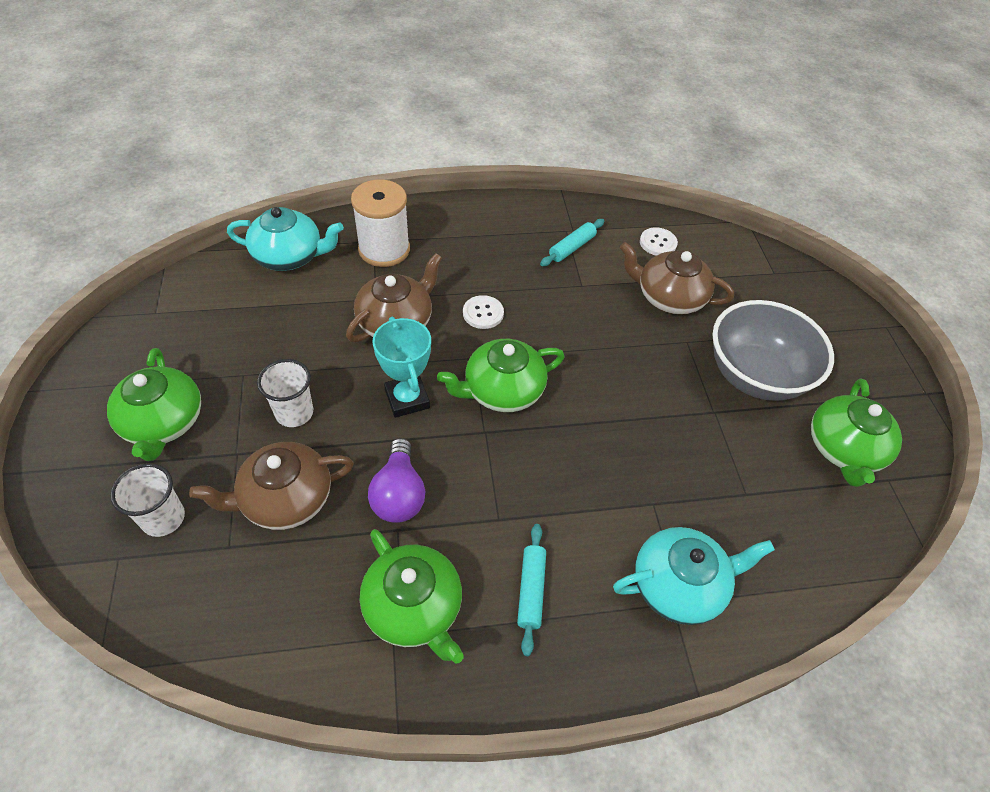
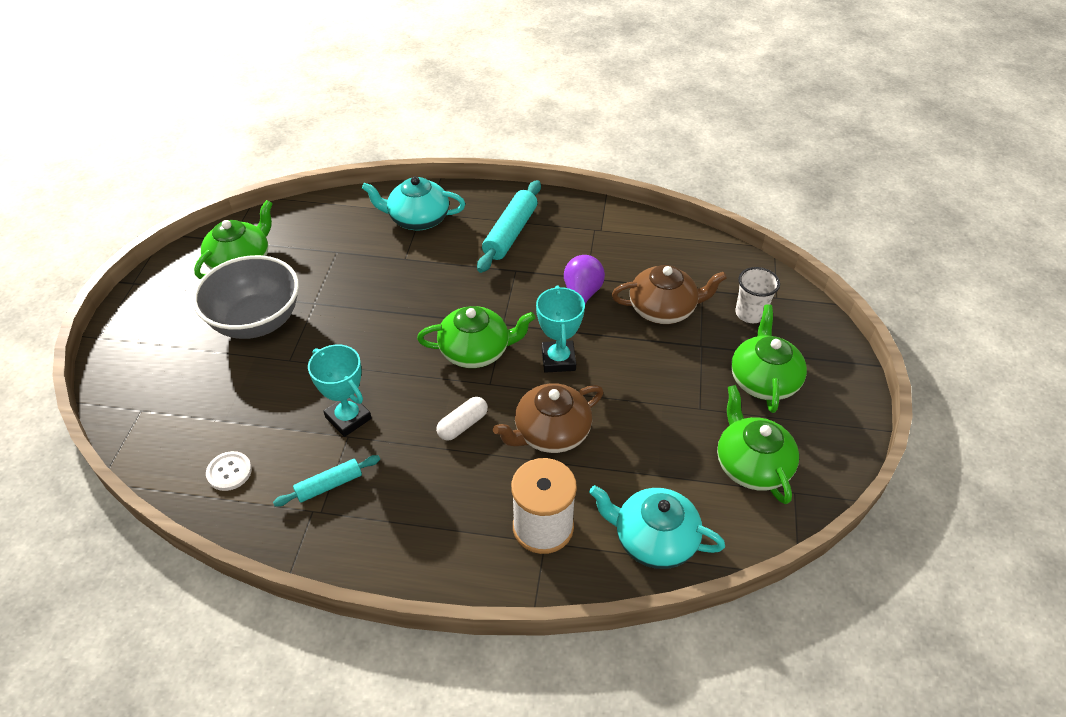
camera: 160 degrees left, 5 degrees down
white cup [257,359,313,427] -> none
green teapot [360,529,464,663] -> green teapot moved to [717,385,799,504]
white button [463,295,504,329] -> white capsule [436,397,488,441]
turquoise rolling pin [517,524,546,656] -> turquoise rolling pin [477,180,541,273], size x1.68
brown teapot [620,242,734,315] -> none
none -> turquoise trophy [308,345,372,437]

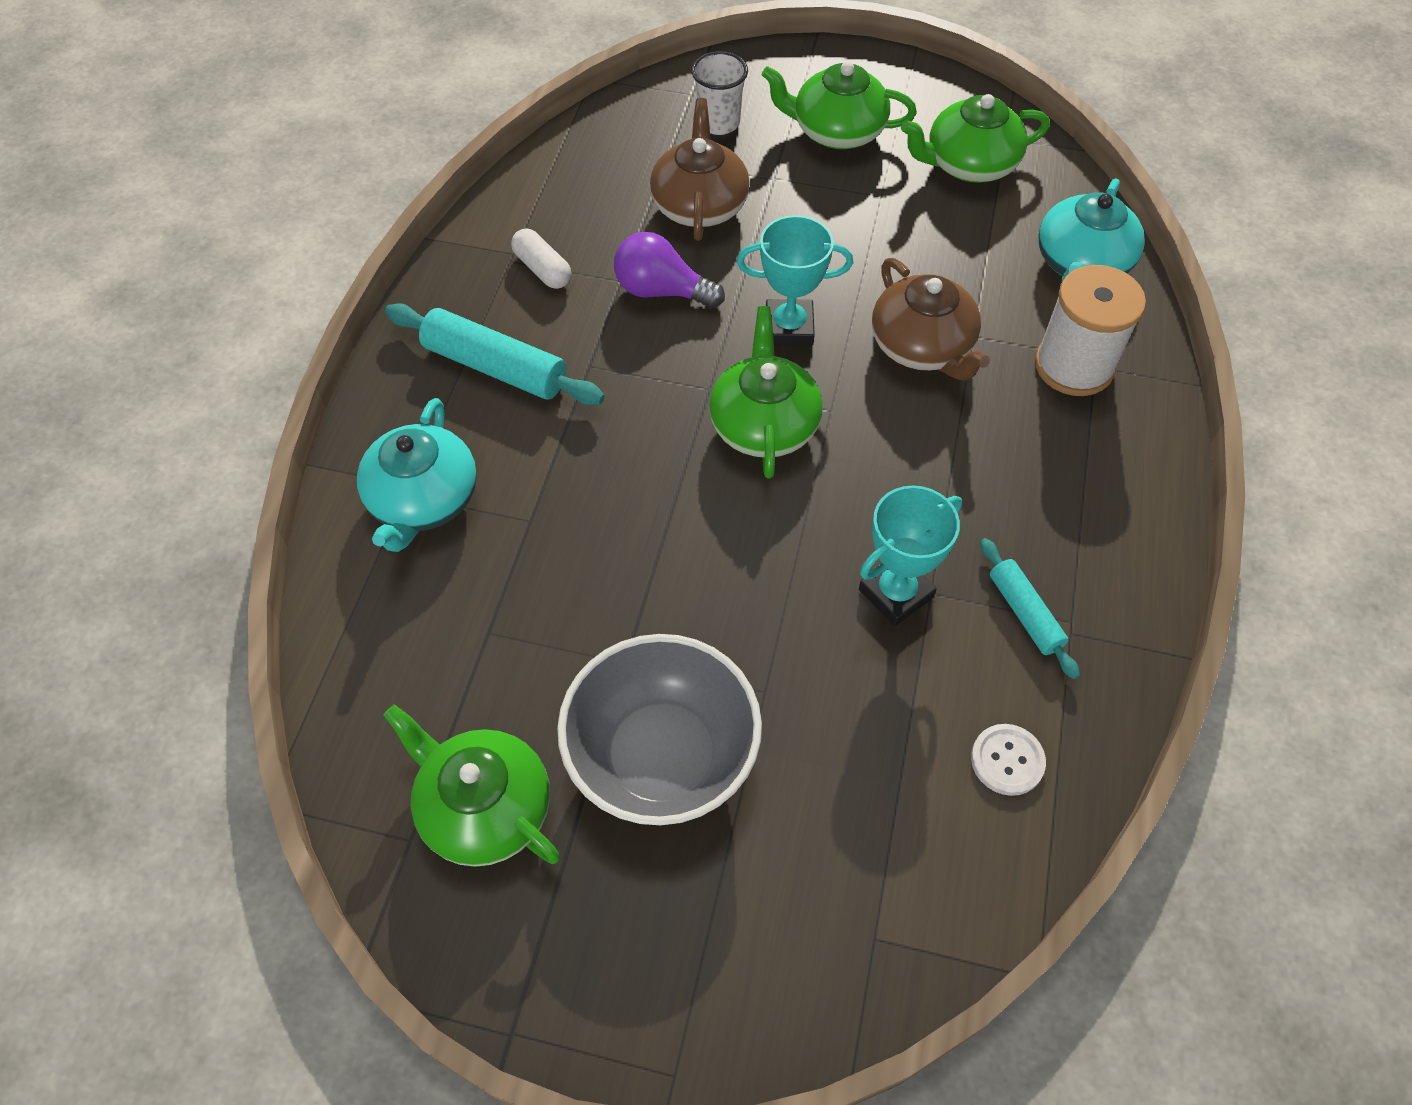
camera: 85 degrees left, 10 degrees up
white capsule [436,397,488,441] -> white capsule moved to [511,229,571,289]

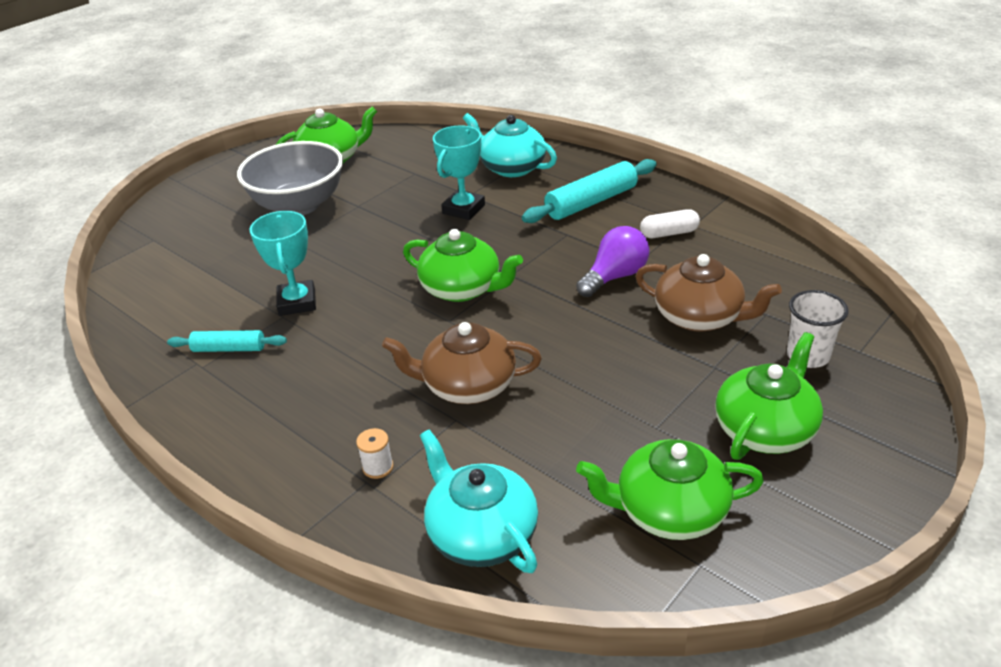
camera: 120 degrees right, 20 degrees down
turquoise trophy [737,215,853,346] -> turquoise trophy moved to [433,126,485,220]
green teapot [901,94,1050,183] -> green teapot turned 105 degrees counterclockwise [576,439,764,540]
white button [971,724,1046,796] -> none
white spool [1035,265,1146,396] -> white spool [356,428,394,479], size x0.41

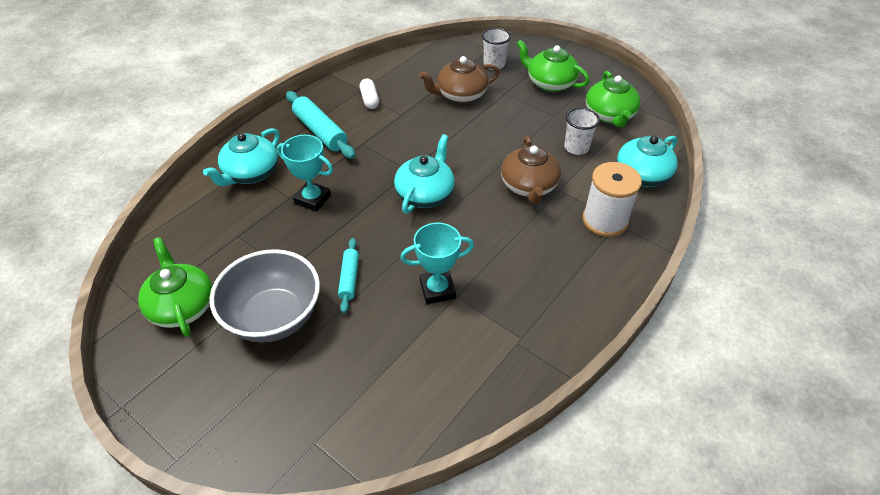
camera: 95 degrees left, 10 degrees up
turquoise rolling pin [167,330,287,352] -> turquoise rolling pin moved to [338,238,359,313]
white spool [356,428,394,479] -> white spool [582,162,642,237], size x2.42
green teapot [403,229,523,302] -> turquoise teapot [394,134,455,214]
purple light bulb [576,226,649,297] -> none
brown teapot [635,254,782,332] -> brown teapot turned 135 degrees counterclockwise [419,56,500,103]
none -> white cup [564,108,600,155]

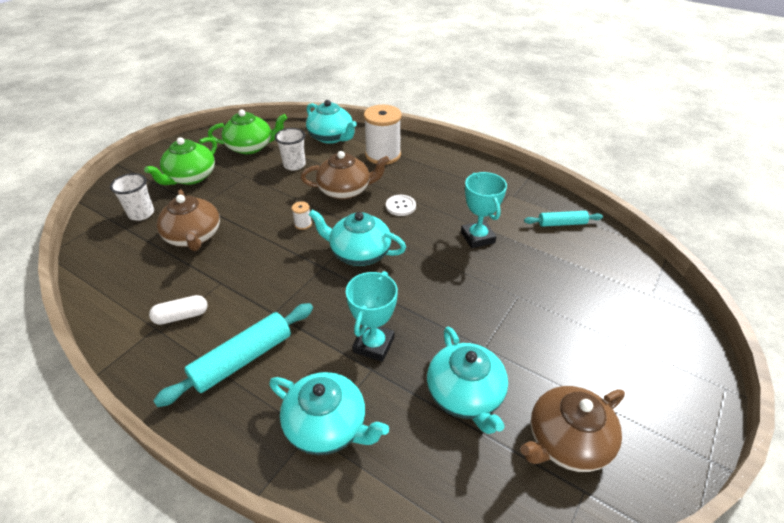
camera: 95 degrees left, 5 degrees down
green teapot [138,237,212,337] -> brown teapot [520,386,625,472]
grey bowl [210,249,320,343] -> none
turquoise rolling pin [338,238,359,313] -> turquoise rolling pin moved to [524,211,603,227]
none -> white spool [292,201,312,230]
none -> white button [386,195,416,216]
none -> turquoise teapot [427,327,508,434]

